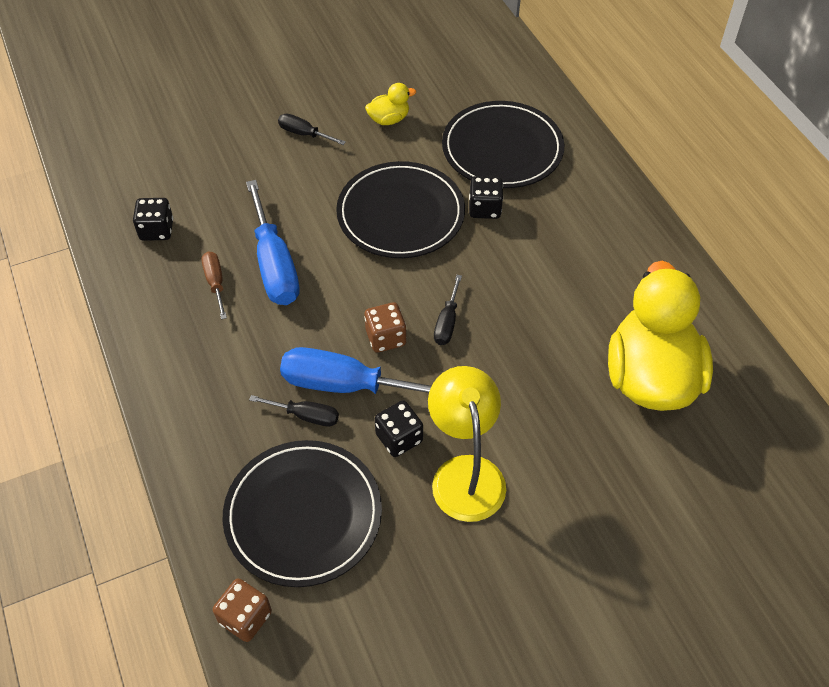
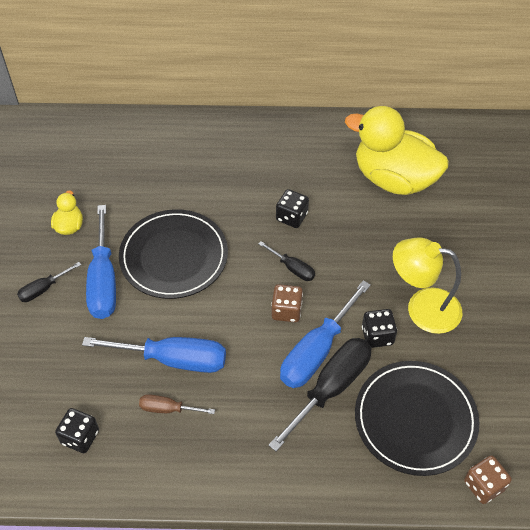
camera: 65 degrees left, 0 degrees up
black screwdriver [249,395,339,427] -> black screwdriver [268,338,371,452], size x1.96
black plate [442,101,564,188] -> none
black dice [469,176,503,219] -> black dice moved to [276,189,309,228]
none -> blue screwdriver [86,205,116,319]

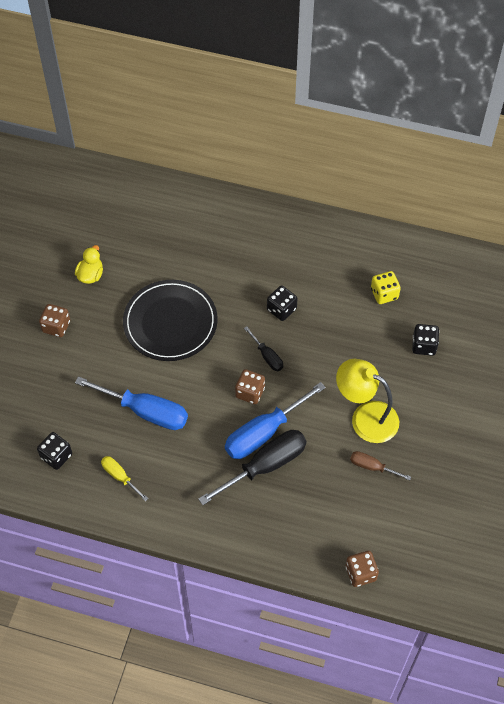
camera: 15 degrees right, 5 degrees up
black screwdriver [17,262,81,302] -> brown dice [39,304,70,337]
blue screwdriver [86,205,116,319] -> none
brown screwdriver [139,394,215,414] -> brown screwdriver moved to [350,451,411,480]
yellow duck [345,106,449,195] -> yellow dice [371,271,401,304]
black plate [355,361,480,476] -> none
black dice [362,309,397,348] -> black dice moved to [412,324,439,356]
none -> yellow screwdriver [101,456,148,501]

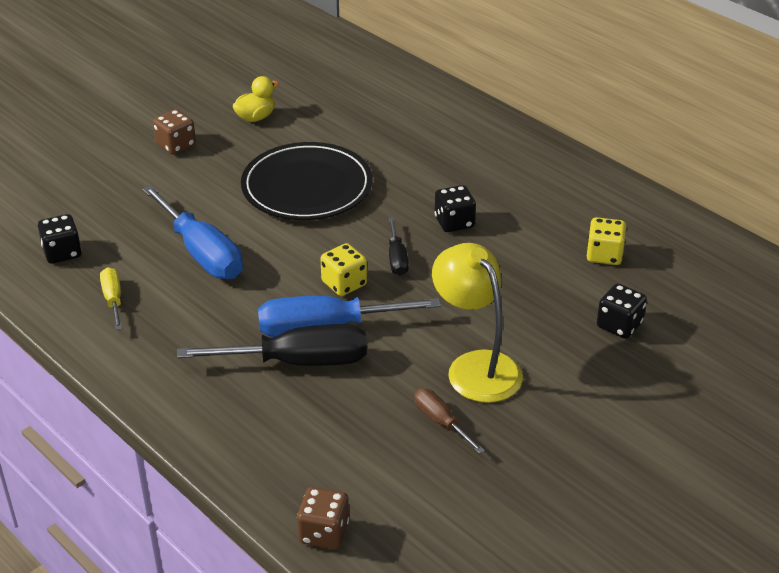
camera: 30 degrees right, 20 degrees down
brown dice [235,369,265,404] -> yellow dice [321,243,367,296]

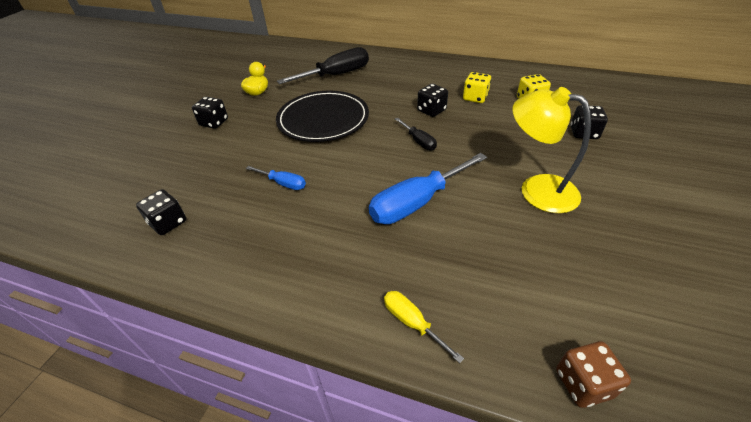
camera: 25 degrees left, 5 degrees up
yellow screwdriver [100,267,122,330] -> yellow screwdriver moved to [384,291,464,363]
blue screwdriver [142,185,243,279] -> blue screwdriver [246,166,306,190], size x0.51
brown dice [153,109,196,155] -> black dice [192,97,228,129]
black screwdriver [177,324,367,366] -> black screwdriver moved to [277,47,369,84]
yellow dice [321,243,367,296] -> yellow dice moved to [463,72,491,103]
brown screwdriver [414,389,485,454] -> none

